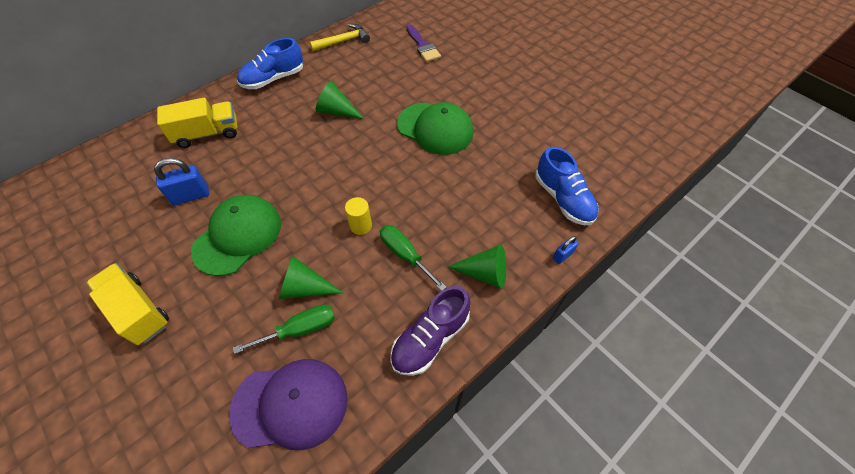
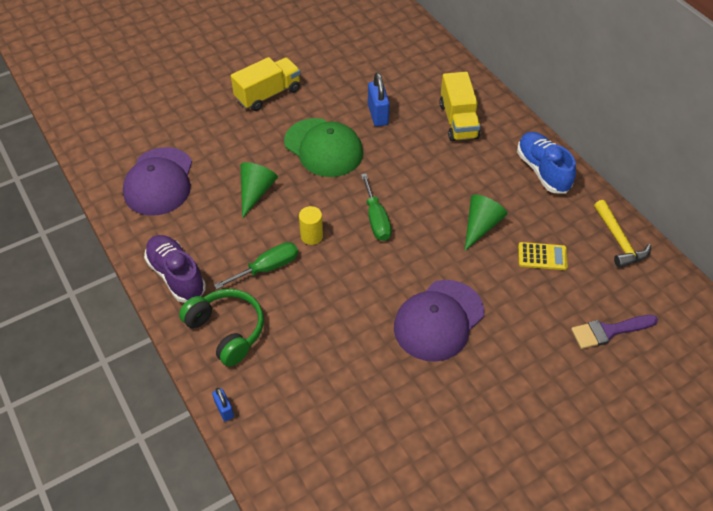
camera: 100 degrees right, 5 degrees down
green screwdriver [233,304,335,354] -> green screwdriver moved to [361,173,392,241]
green cap [397,102,473,155] -> purple cap [394,280,484,362]
green cone [447,244,506,289] -> green headphones [179,289,264,366]
blue shoe [536,147,599,225] -> none
none -> yellow calculator [518,242,568,270]

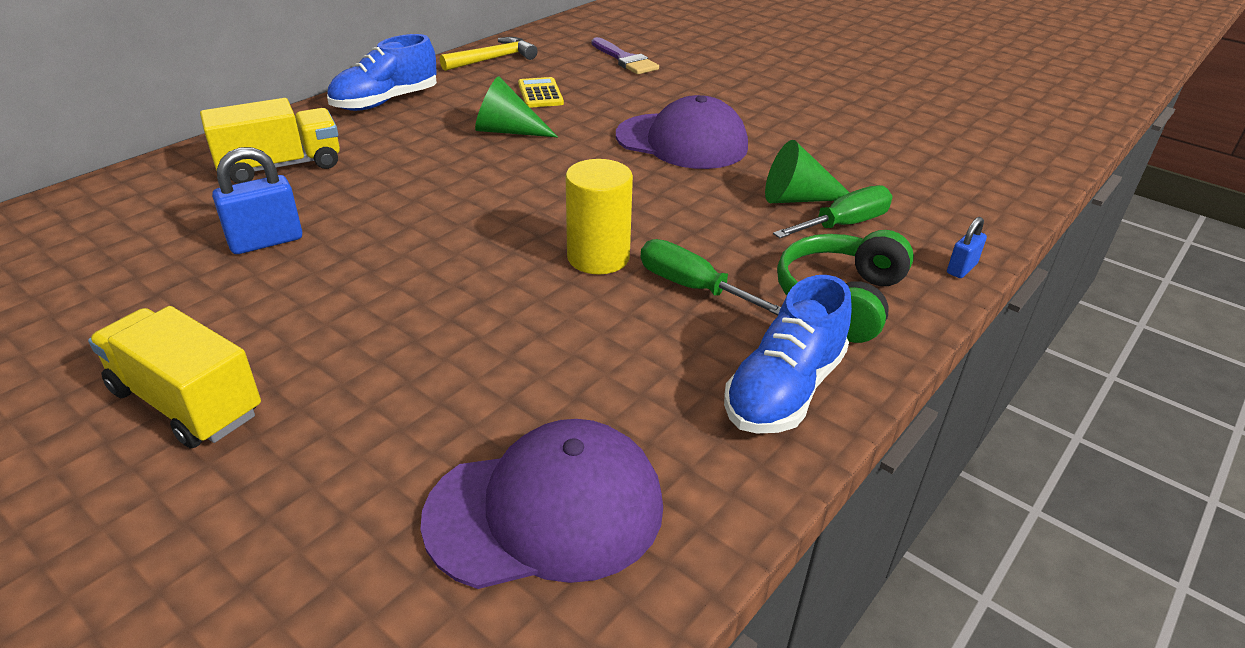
camera: 110 degrees left, 15 degrees down
purple shoe [144,235,206,303] -> blue shoe [724,275,852,434]
green cone [241,162,278,218] -> green cone moved to [765,140,850,203]
green cap [284,118,363,177] -> none
yellow cylinder [299,206,323,245] -> yellow cylinder [566,159,633,274], size x1.55
green screwdriver [361,173,392,241] -> green screwdriver moved to [773,185,893,238]

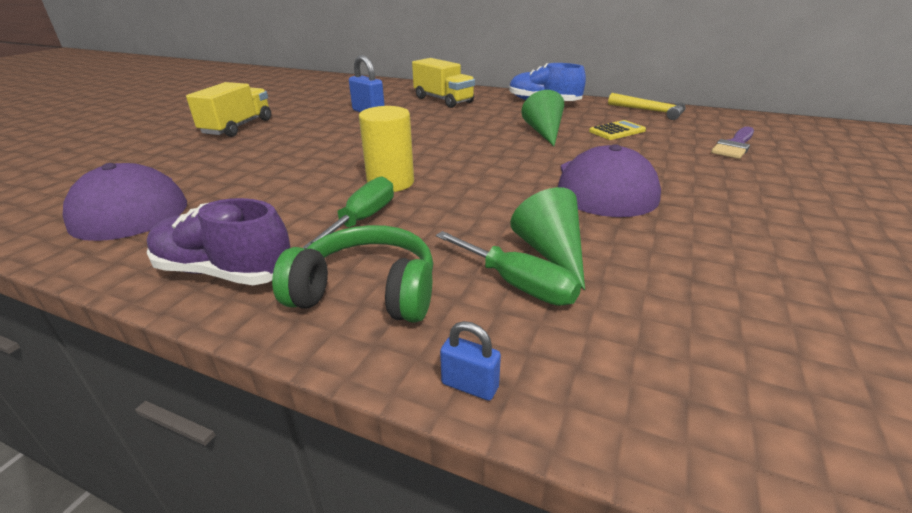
camera: 75 degrees right, 5 degrees down
blue shoe [724,275,852,434] -> purple shoe [146,198,290,285]

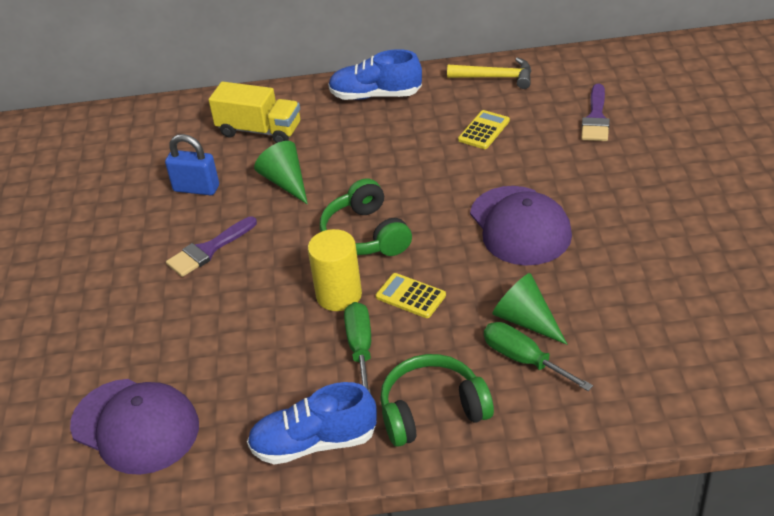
camera: 25 degrees left, 10 degrees up
purple shoe [146,198,290,285] -> blue shoe [247,382,377,465]
yellow truck [186,82,271,137] -> none
green screwdriver [436,231,581,306] -> green screwdriver turned 150 degrees counterclockwise [484,322,593,391]
blue padlock [440,321,501,401] -> none
green cone [521,90,564,146] -> green cone moved to [254,141,308,204]
none -> purple brush [166,216,257,277]
none -> green headphones [320,178,412,256]
none -> yellow calculator [376,273,446,318]

